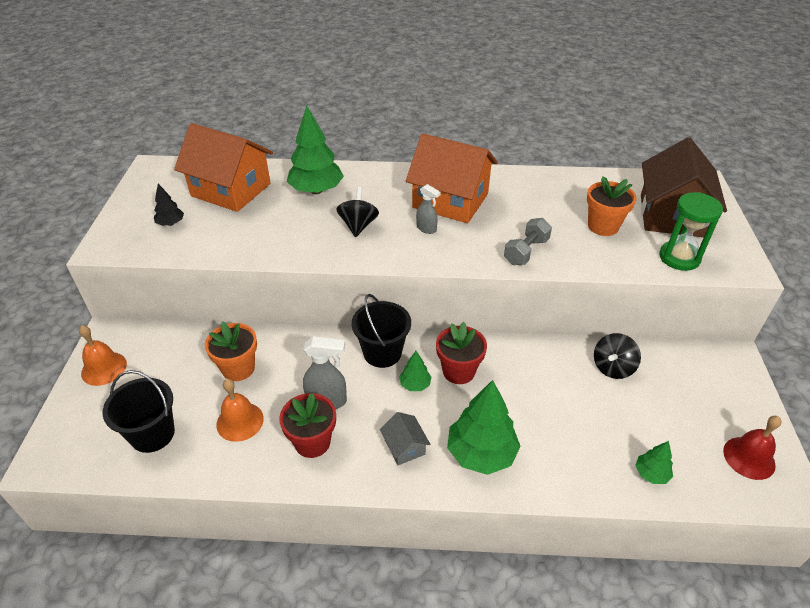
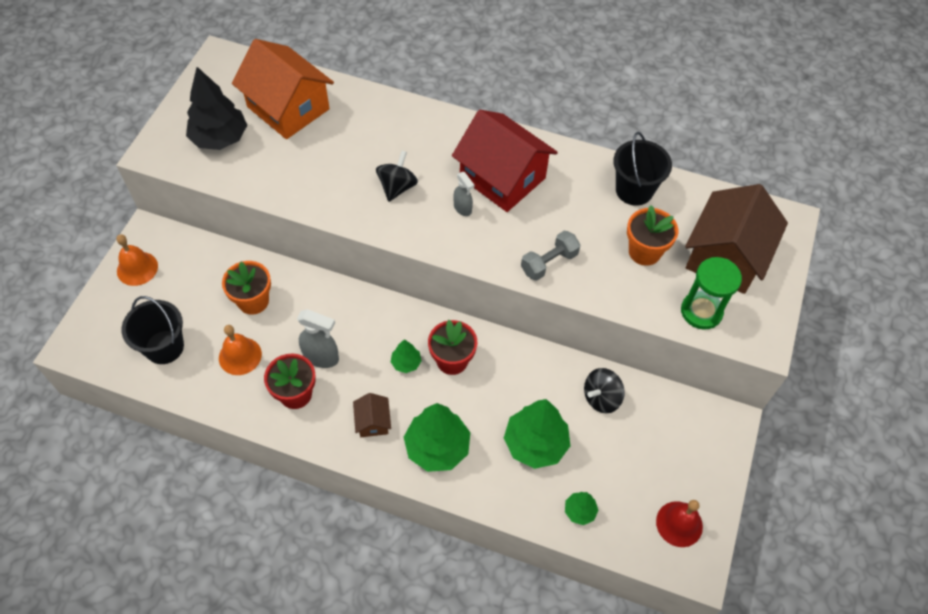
camera: 15 degrees right, 15 degrees up
black tree [154,184,184,226] -> black tree [186,67,247,150], size x2.03
green tree [287,106,344,194] -> green tree moved to [504,399,570,469]
black bucket [352,294,411,368] -> black bucket moved to [613,132,672,206]
grey house [380,412,430,465] -> brown house [353,393,391,437]
orange house [406,133,498,223] -> red house [452,110,558,212]

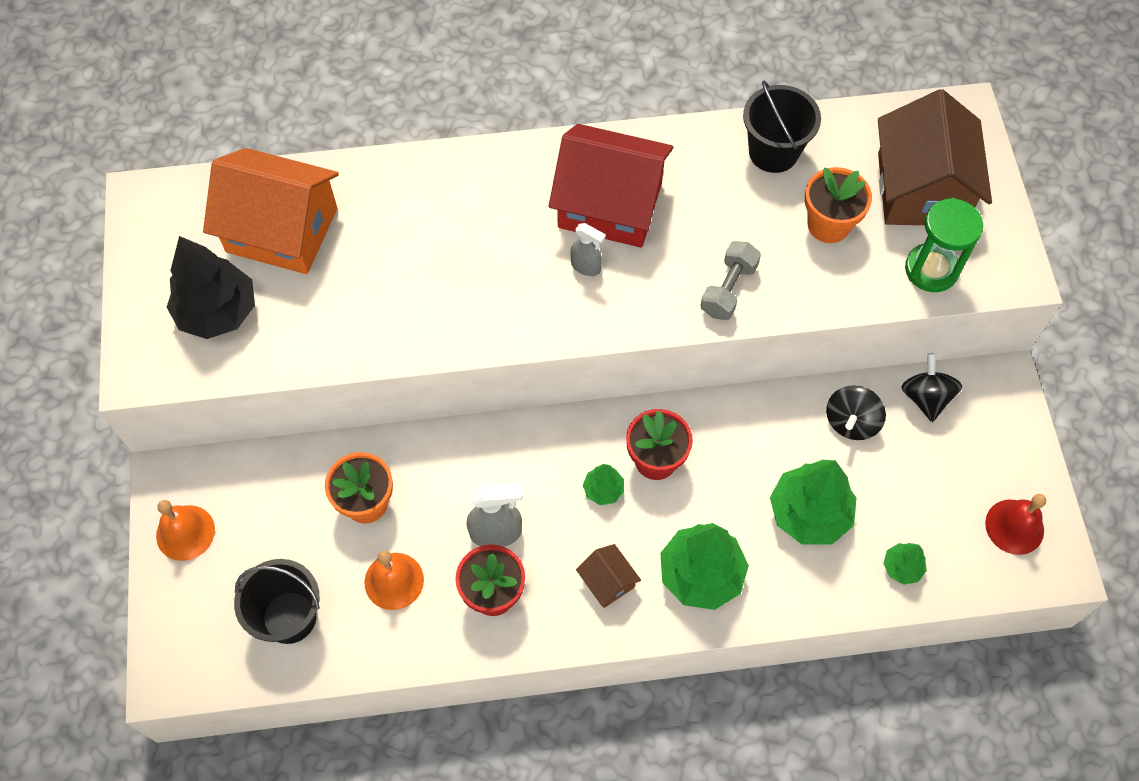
camera: 25 degrees left, 5 degrees up
black spinning top [376,151,418,202] -> black spinning top moved to [901,353,962,422]

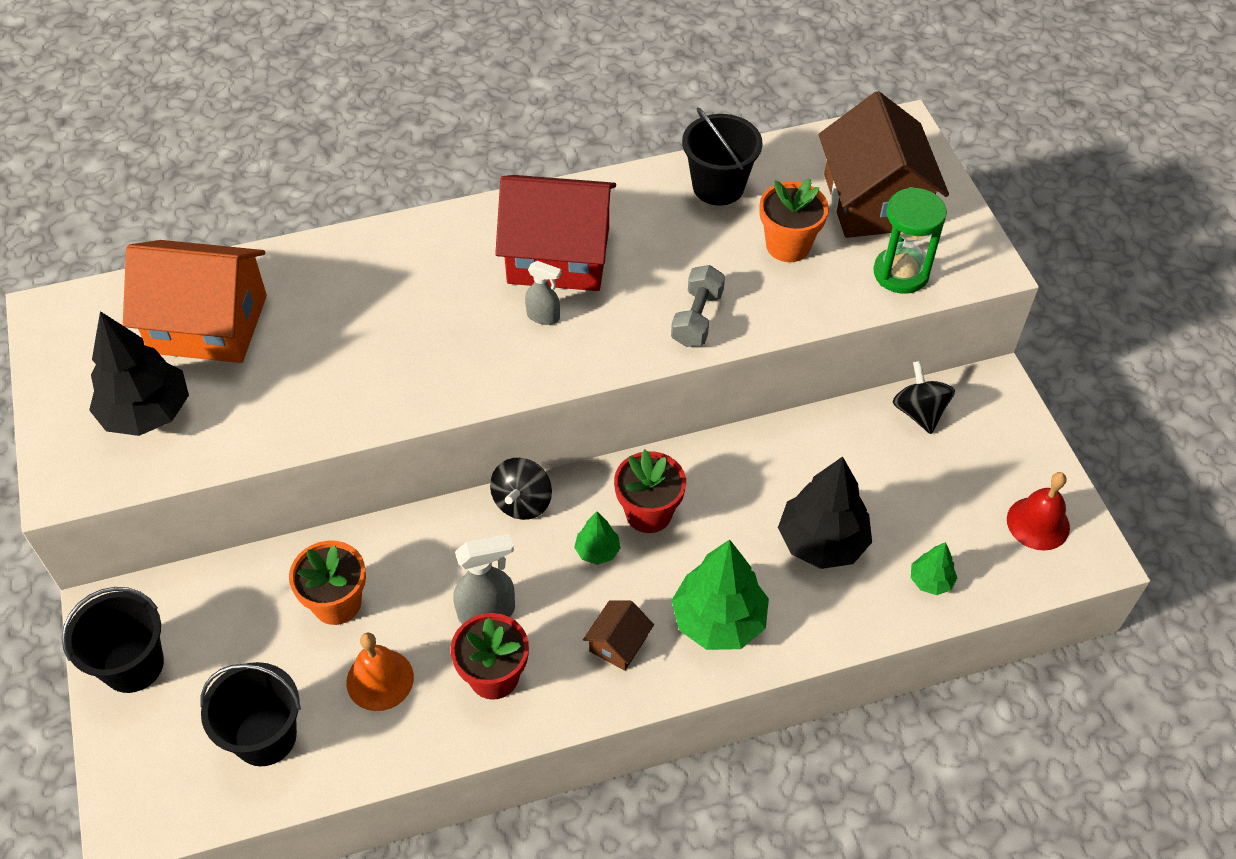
camera: 10 degrees left, 10 degrees down
orange bell [156,500,215,561] -> black bucket [62,587,164,693]
brown house [576,544,641,608] -> brown house turned 75 degrees clockwise [583,601,654,671]
green tree [770,460,856,544] -> black tree [778,457,872,569]
black spinning top [826,385,886,440] -> black spinning top moved to [490,458,552,520]

